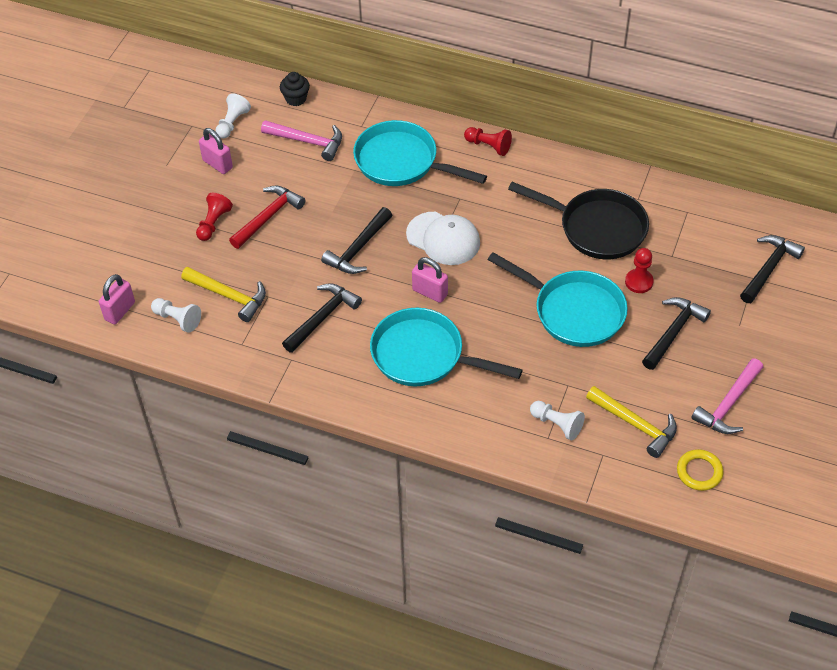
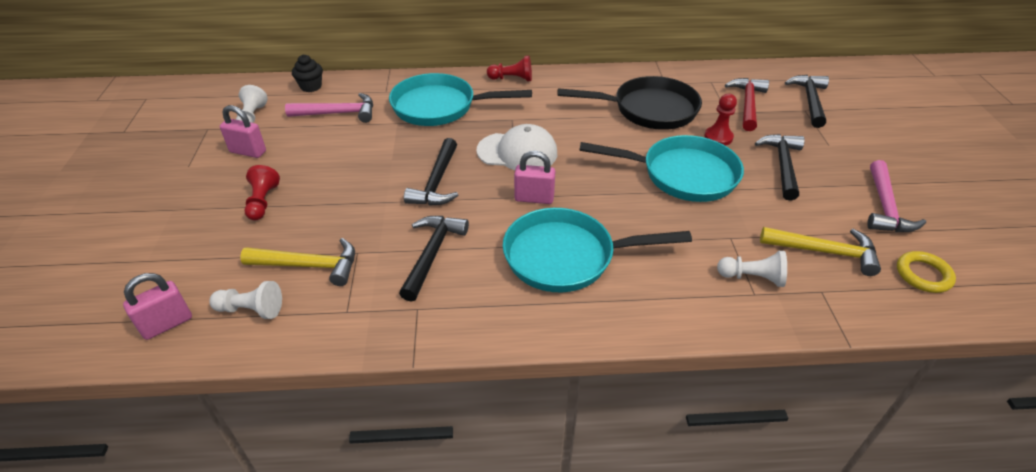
camera: 25 degrees left, 10 degrees down
pink padlock [99,274,135,324] -> pink padlock turned 45 degrees clockwise [123,273,192,340]
red hammer [229,185,305,249] -> red hammer moved to [725,78,769,131]

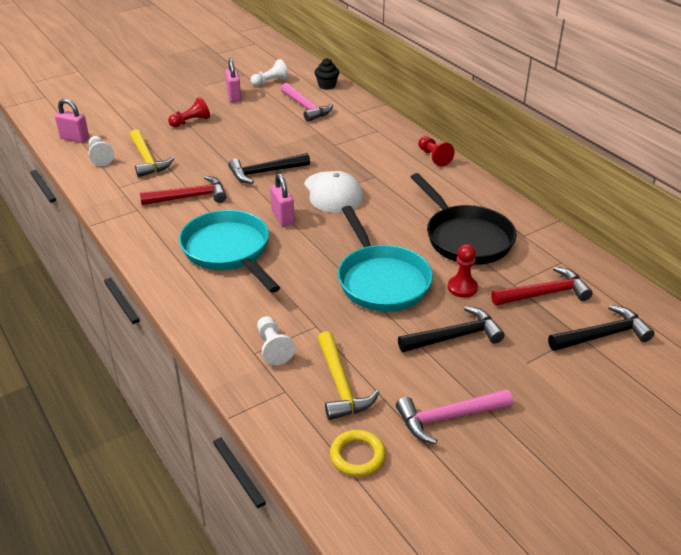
camera: 60 degrees right, 5 degrees down
turquoise pan [389,73,532,126] -> none
black hammer [399,216,469,302] -> red hammer [140,176,227,205]

